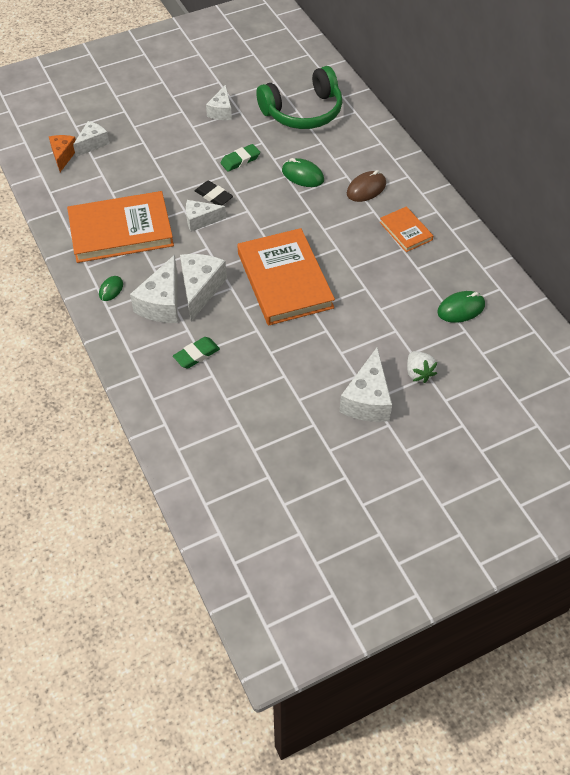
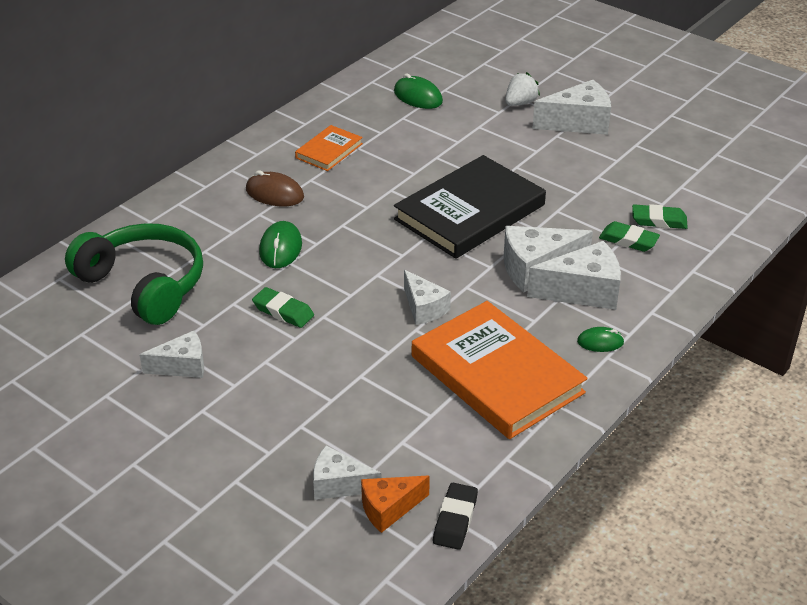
camera: 115 degrees left, 15 degrees down
black eraser [195,180,233,205] -> black eraser moved to [433,483,478,550]
orange book [237,228,335,326] -> black book [394,155,546,259]
none -> green eraser [632,204,688,229]

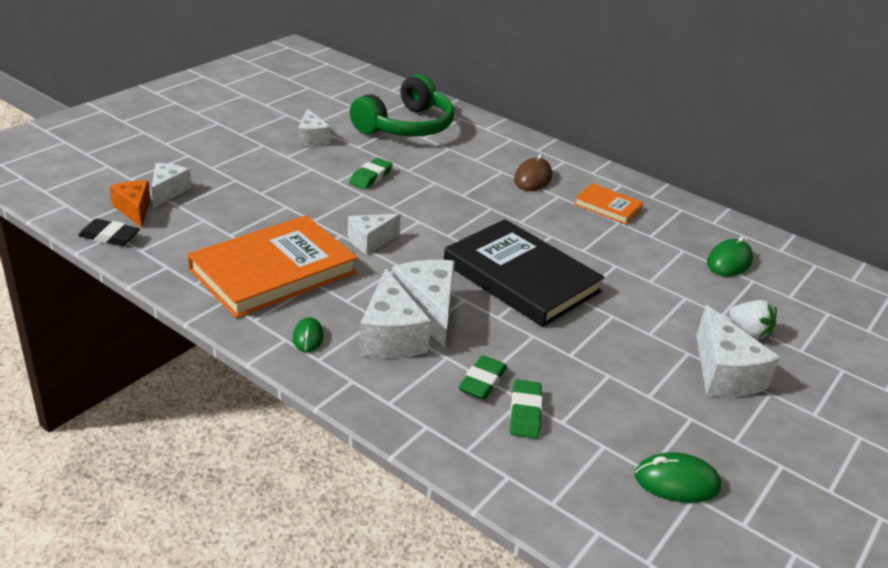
camera: 85 degrees right, 5 degrees down
green mouse [259,221,302,268] -> green mouse moved to [635,452,721,503]

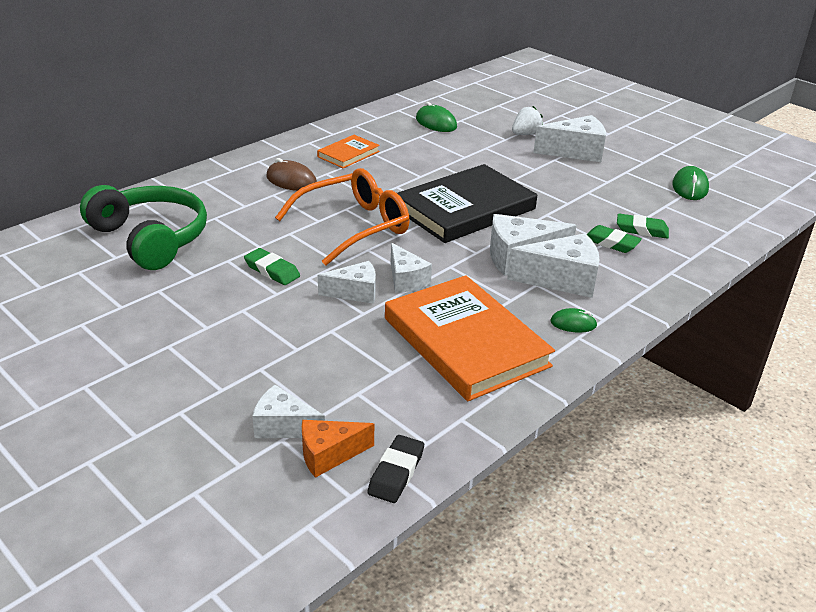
camera: 80 degrees left, 0 degrees up
white cheese [298,109,331,146] -> white cheese moved to [318,261,376,304]
none -> orange glasses [275,168,410,266]

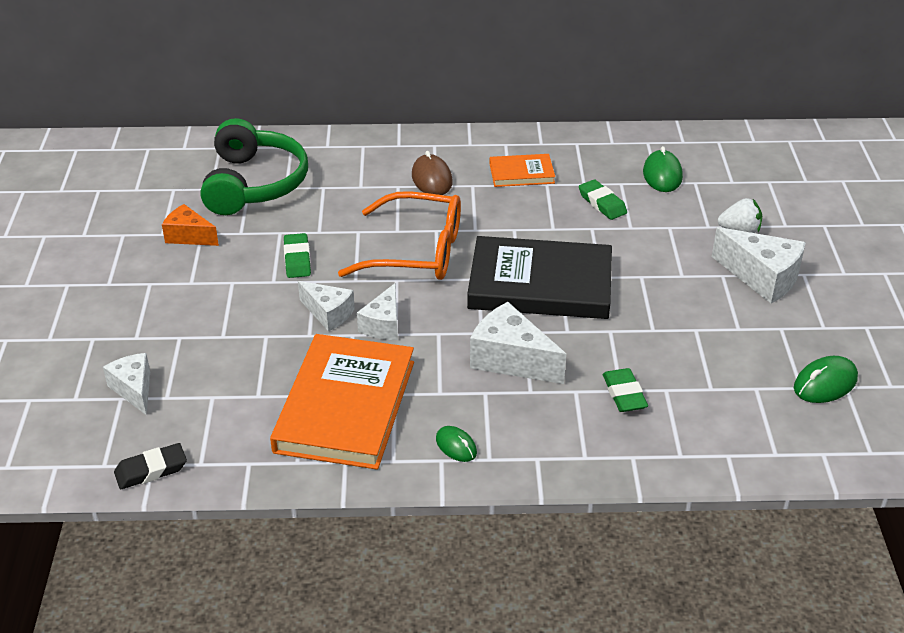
camera: 45 degrees right, 5 degrees up
orange cheese [302,420,374,478] -> orange cheese moved to [162,204,219,246]
white cheese [507,233,600,298] -> none
green eraser [617,214,669,239] -> green eraser moved to [579,179,627,220]

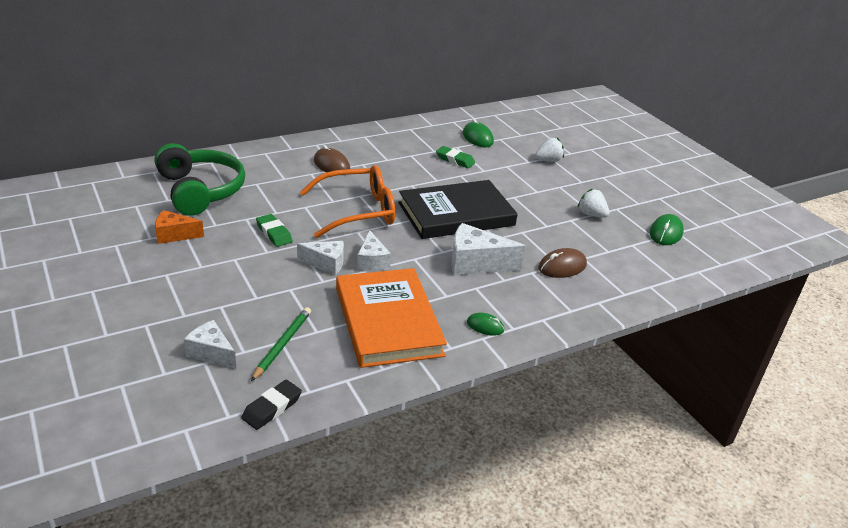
camera: 30 degrees left, 5 degrees down
orange book [490,154,555,187] -> none
green eraser [603,368,648,412] -> brown mouse [538,248,587,278]
white cheese [712,227,806,303] -> none
none -> green pencil [251,307,311,381]
none -> white strawberry [578,188,610,218]

